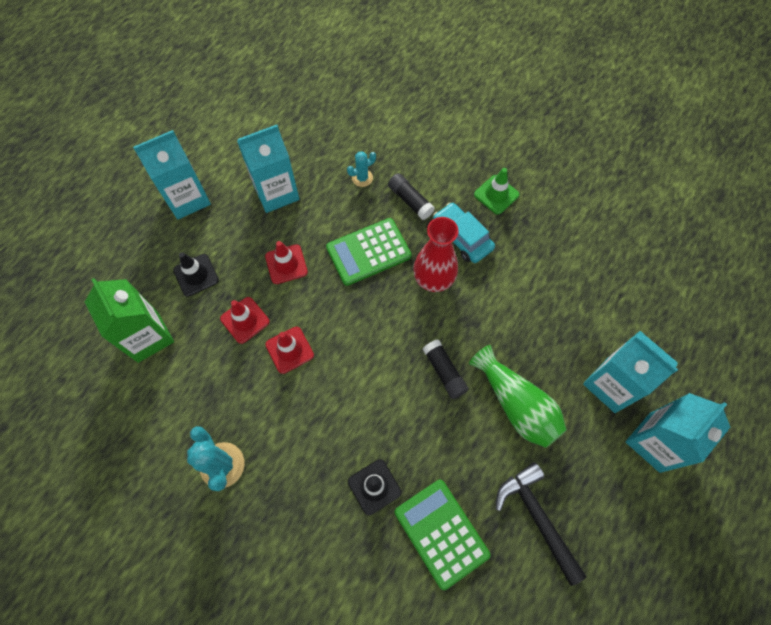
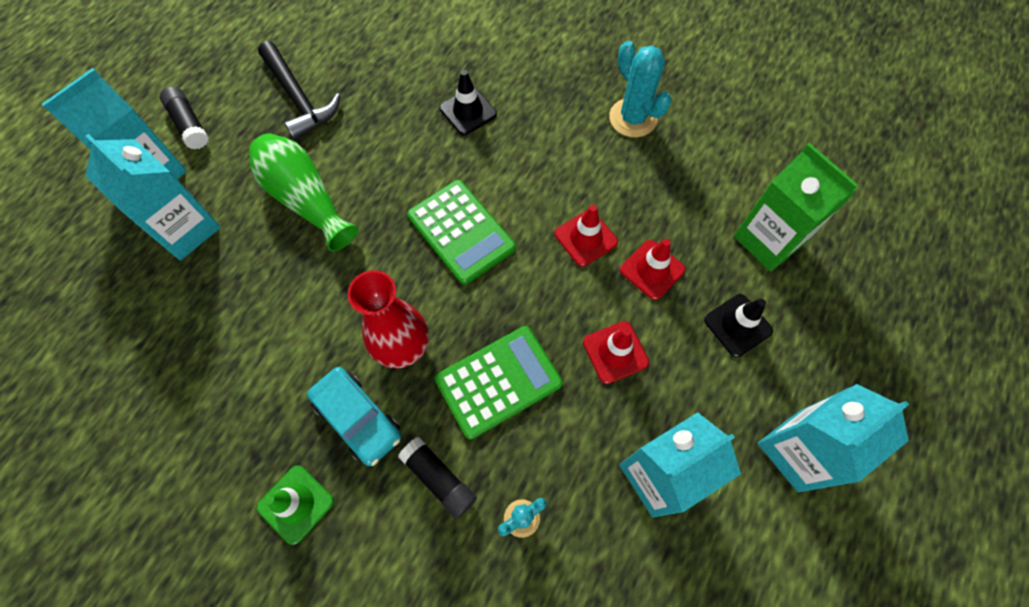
camera: 175 degrees right, 0 degrees up
green calculator [395,480,490,590] -> green calculator moved to [407,180,516,285]
black glue stick [423,339,469,399] -> black glue stick moved to [160,86,209,149]

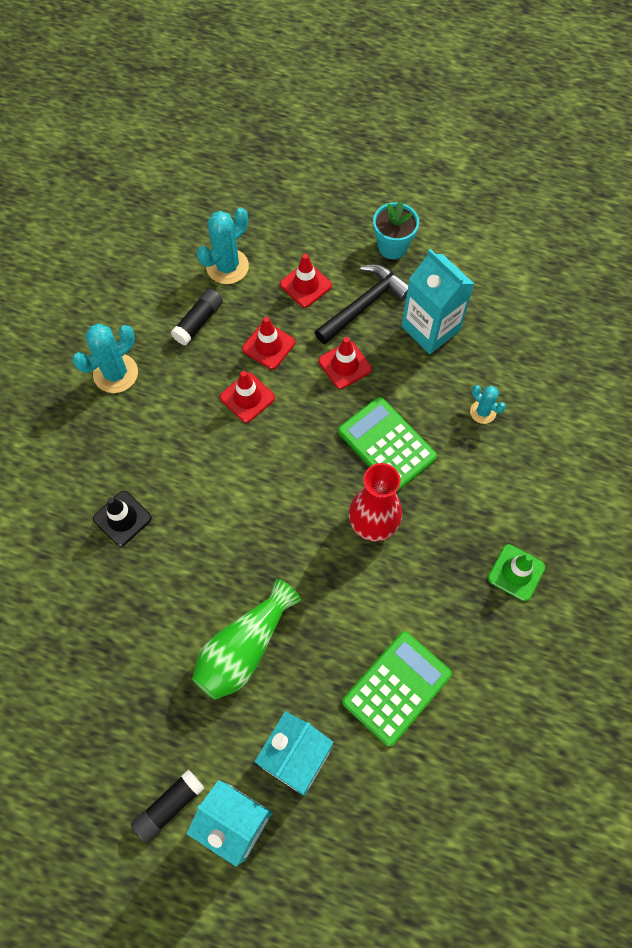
camera: 100 degrees left, 0 degrees up
black hammer [258,41,341,140] -> black hammer moved to [315,264,409,345]
turquoise car [307,367,402,466] -> none
black glue stick [398,437,477,519] -> black glue stick moved to [171,289,223,345]
green calculator [407,180,516,285] -> green calculator moved to [342,631,452,747]
black traffic cone [704,294,773,357] -> red traffic cone [280,254,332,308]
green carton [734,143,858,272] -> turquoise cactus [197,207,249,284]
turquoise carton [758,384,910,492] -> turquoise flower pot [373,201,419,259]

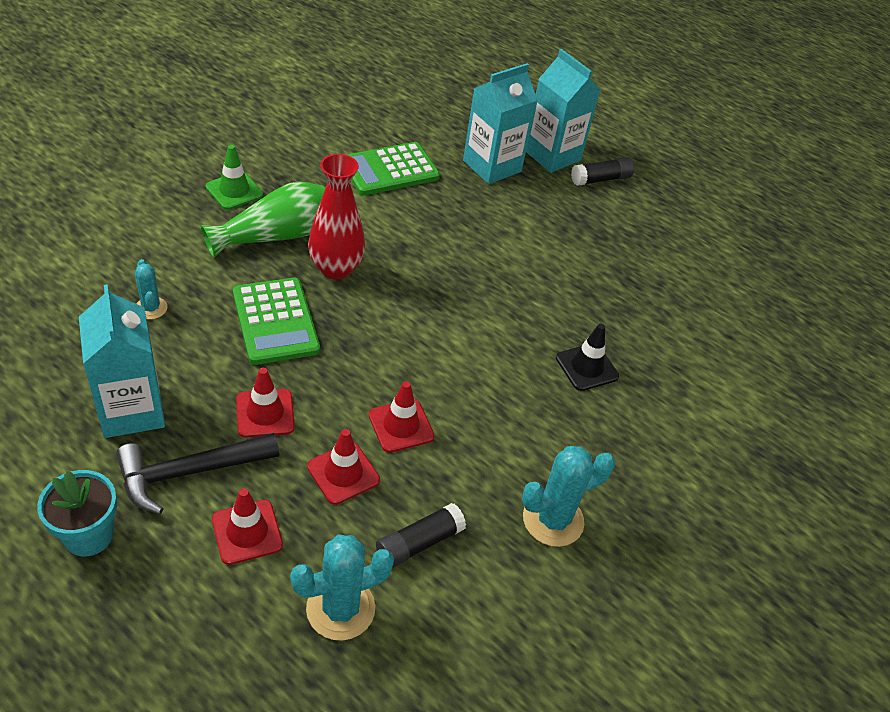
camera: 165 degrees left, 20 degrees down
green vase [192,579,301,700] -> green vase moved to [201,182,325,258]

